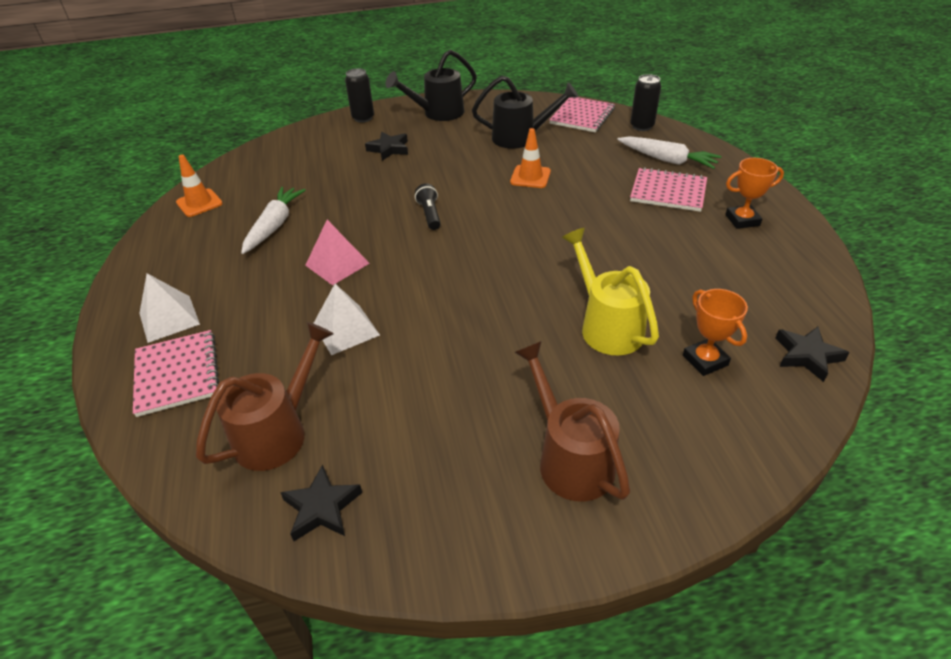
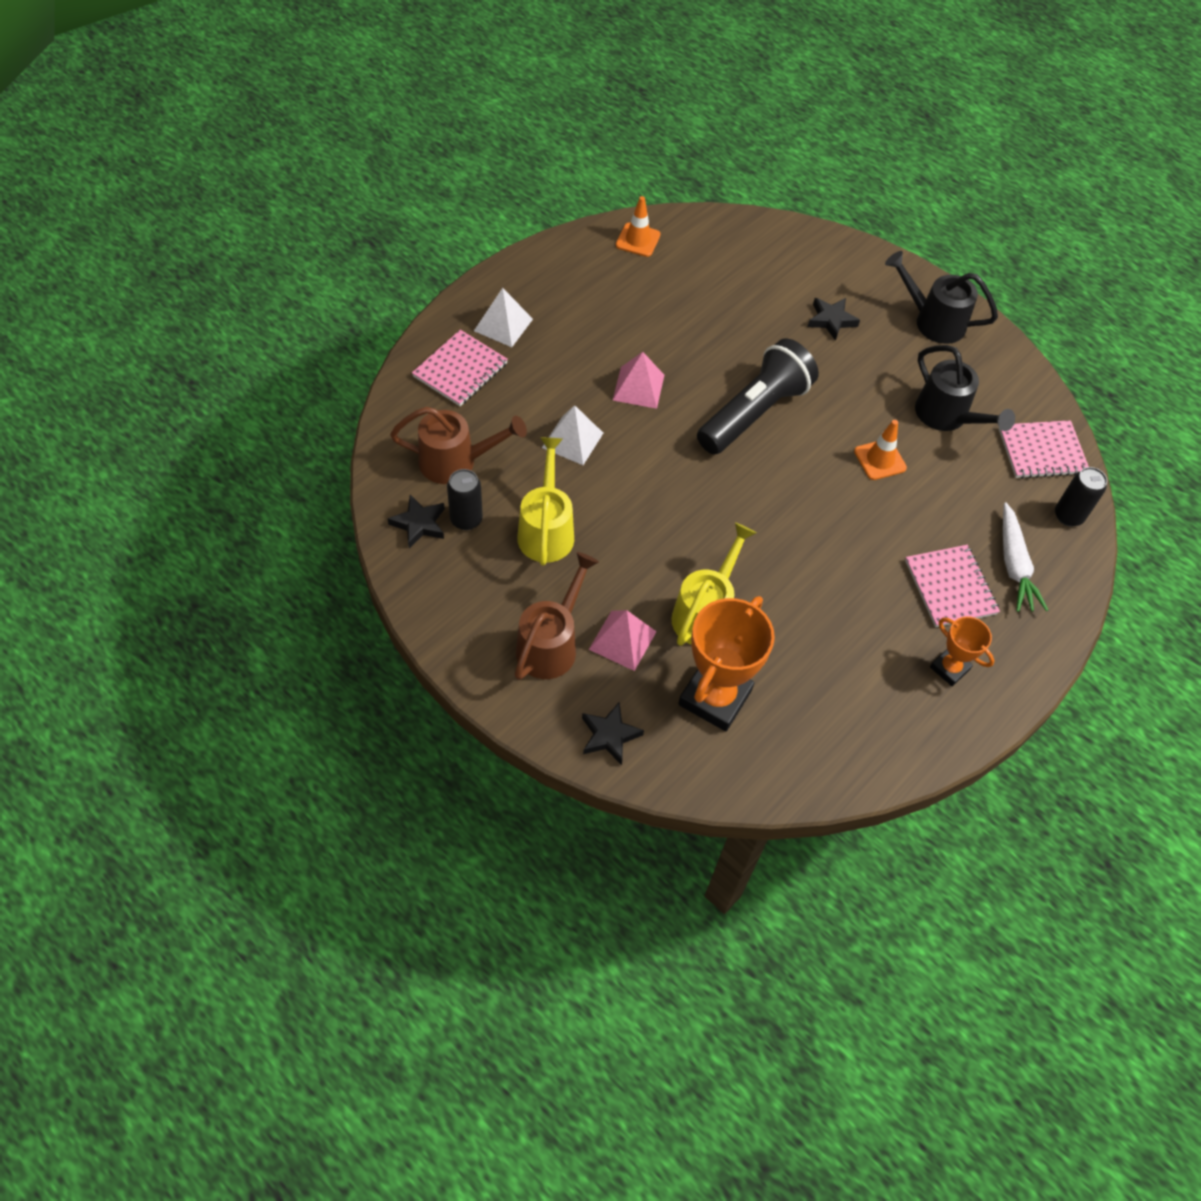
camera: 50 degrees right, 15 degrees up
white carrot [241,187,306,254] -> none
black can [345,68,374,123] -> black can moved to [447,469,483,530]
black flashlight [415,183,441,230] -> black flashlight [697,338,819,454], size x2.37
orange trophy [683,289,748,376] -> orange trophy [678,596,775,731], size x1.84
black star [776,327,850,382] -> black star moved to [582,703,644,765]
none -> yellow watering can [517,437,574,566]
none -> pink pyramid [589,610,657,671]

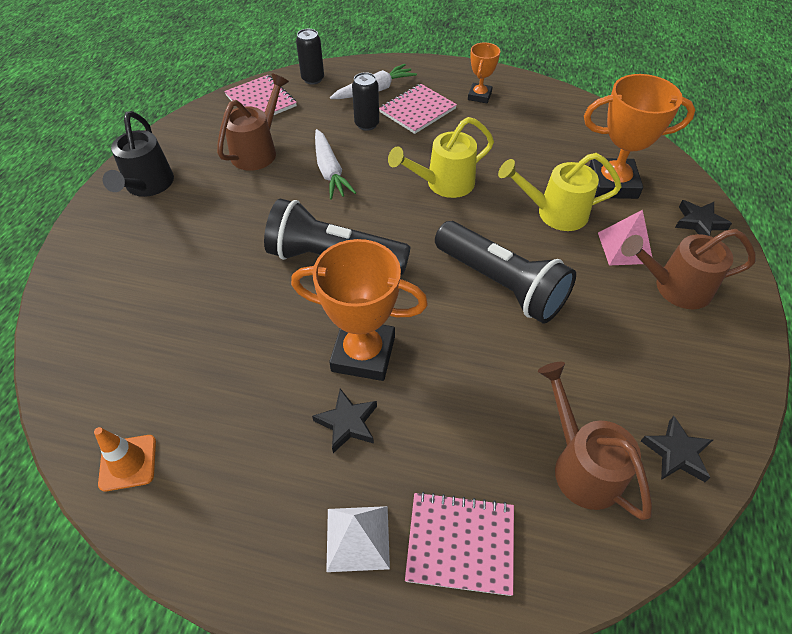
camera: 115 degrees left, 5 degrees down
black can [447,469,483,530] -> black can moved to [352,72,379,131]
yellow watering can [517,437,574,566] -> yellow watering can moved to [388,117,494,198]
white pyramid [542,405,603,465] -> none
pink pyramid [613,352,664,409] -> orange trophy [291,239,428,381]
black star [808,298,860,341] -> black star moved to [312,389,377,453]
orange traffic cone [854,420,907,480] -> white carrot [315,129,356,200]
black watering can [915,345,1015,431] -> brown watering can [217,73,289,171]
none -> black flashlight [435,221,576,324]

